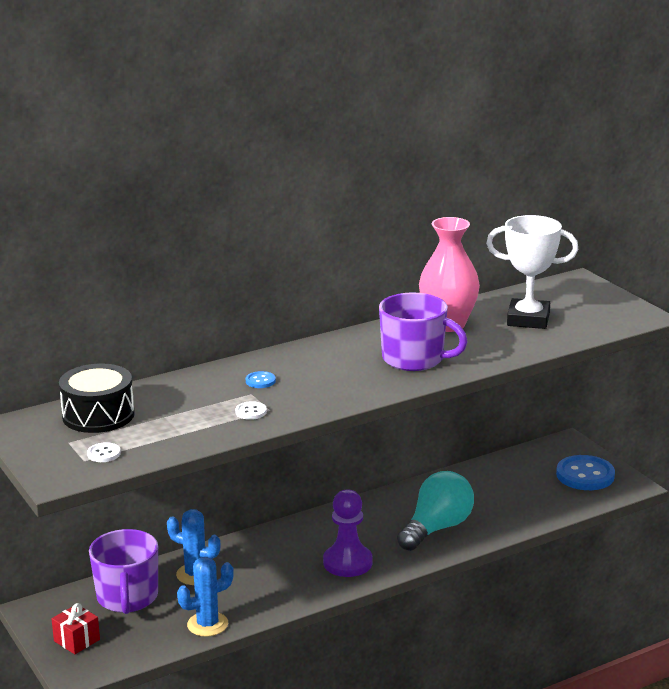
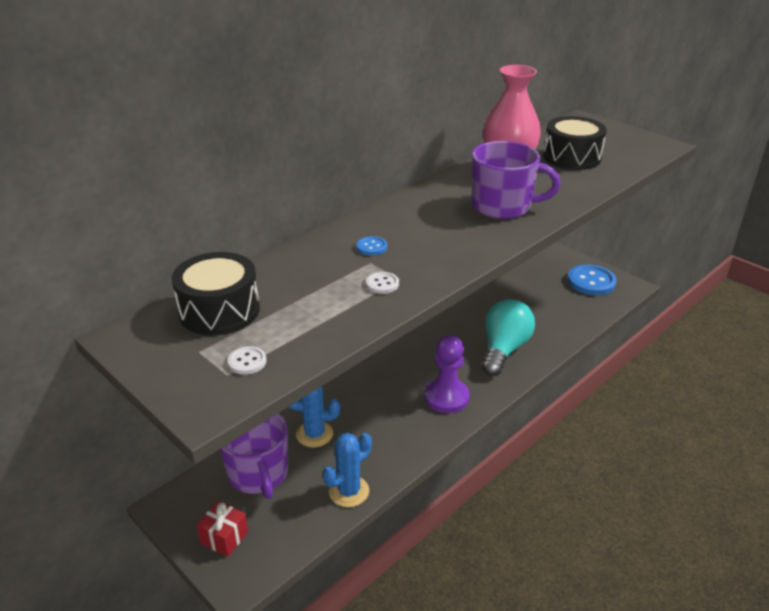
camera: 15 degrees left, 10 degrees up
white trophy [486,215,578,329] -> black drum [543,116,607,170]

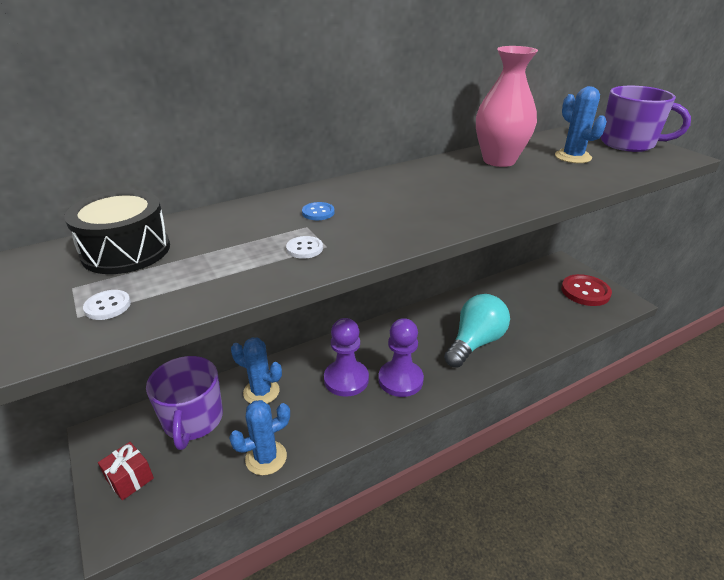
camera: 15 degrees right, 0 degrees up
purple mug [472,141,561,219] -> purple mug moved to [601,86,691,152]
black drum [543,116,607,170] -> blue cactus [555,86,607,163]
blue button [568,265,617,295] -> red button [561,274,612,306]
none -> purple pawn [324,318,369,397]

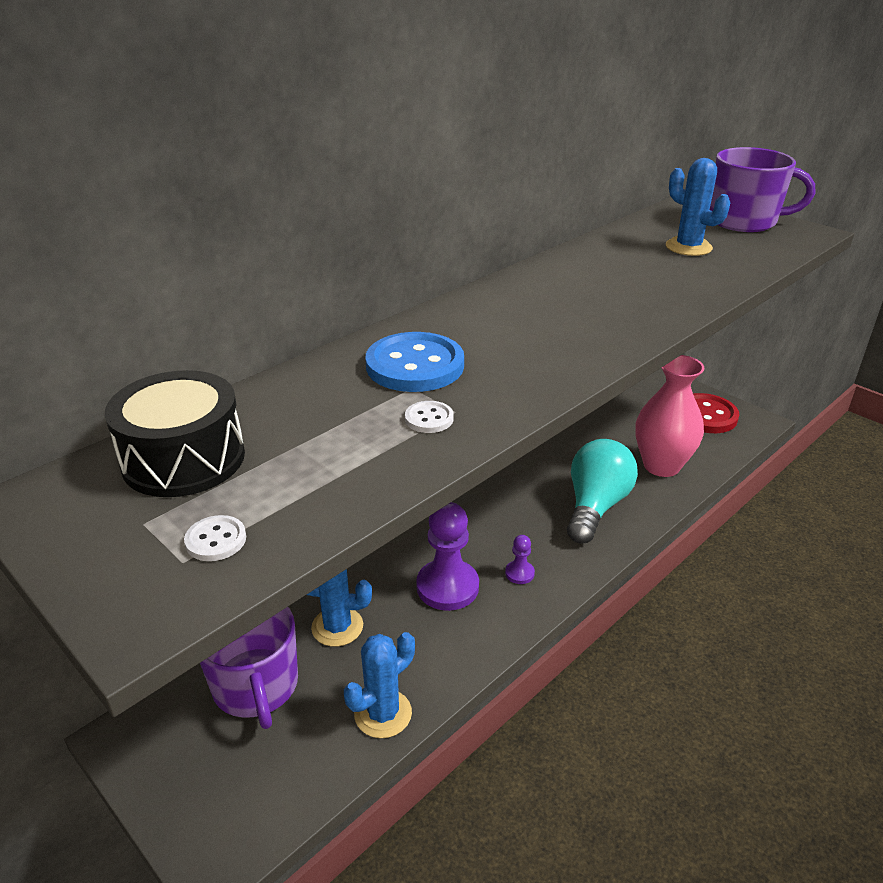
camera: 15 degrees left, 0 degrees up
red gift [98,442,154,501] -> none
blue button [302,202,334,220] -> blue button [365,332,464,392], size x2.22
purple pawn [378,318,424,397] -> purple pawn [505,535,535,584], size x0.48
pink vase [476,46,538,167] -> pink vase moved to [635,355,704,477]

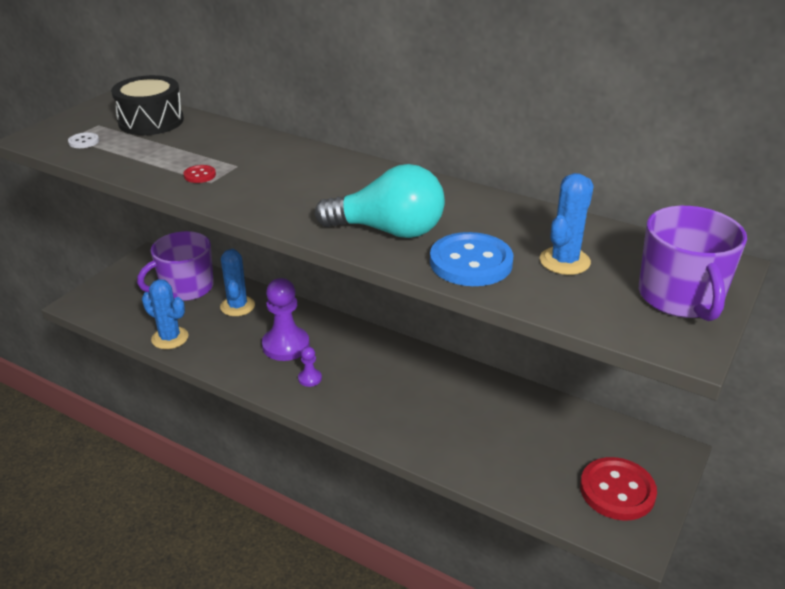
camera: 75 degrees right, 0 degrees up
blue button [365,332,464,392] -> blue button moved to [430,232,513,286]
white button [405,401,454,433] -> red button [183,165,216,183]
turquoise light bulb [567,439,638,543] -> turquoise light bulb moved to [315,164,445,238]
pink vase [635,355,704,477] -> none

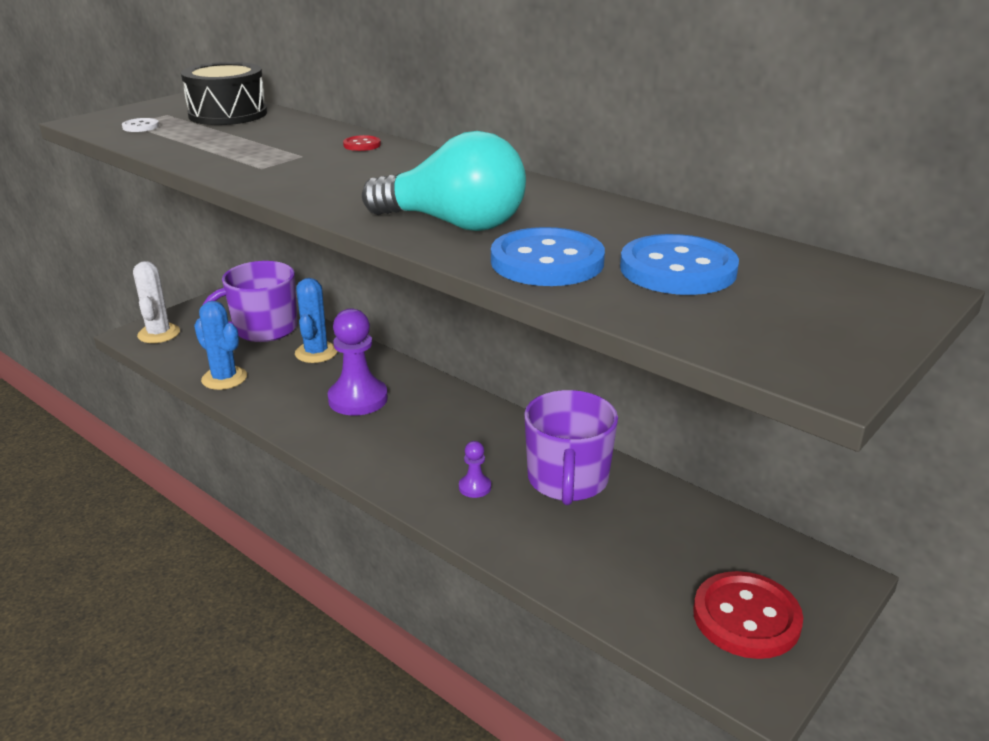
camera: 10 degrees right, 5 degrees down
red button [183,165,216,183] -> red button moved to [343,135,381,151]
purple pawn [298,346,322,387] -> purple pawn moved to [459,441,491,498]
blue cactus [540,173,594,275] -> blue button [620,234,739,295]
purple mug [639,206,747,321] -> purple mug moved to [524,390,618,505]
none -> white cactus [133,261,180,343]

